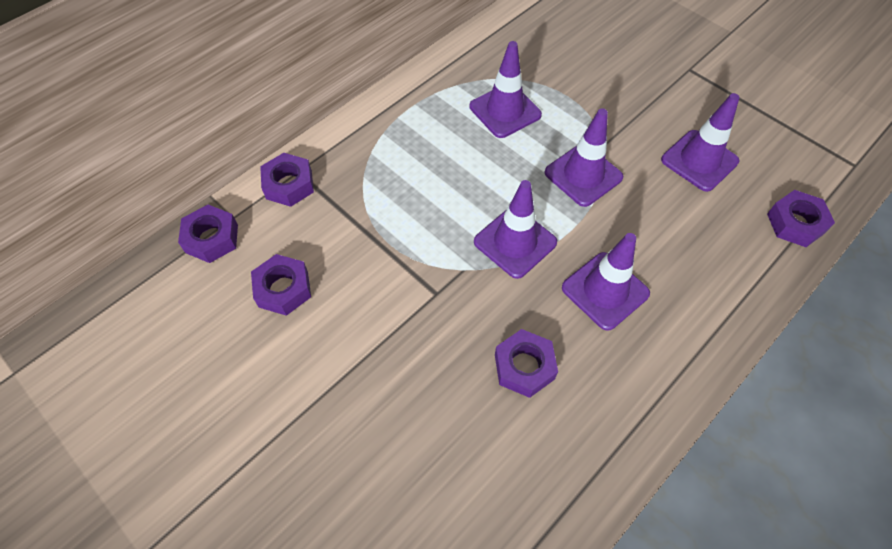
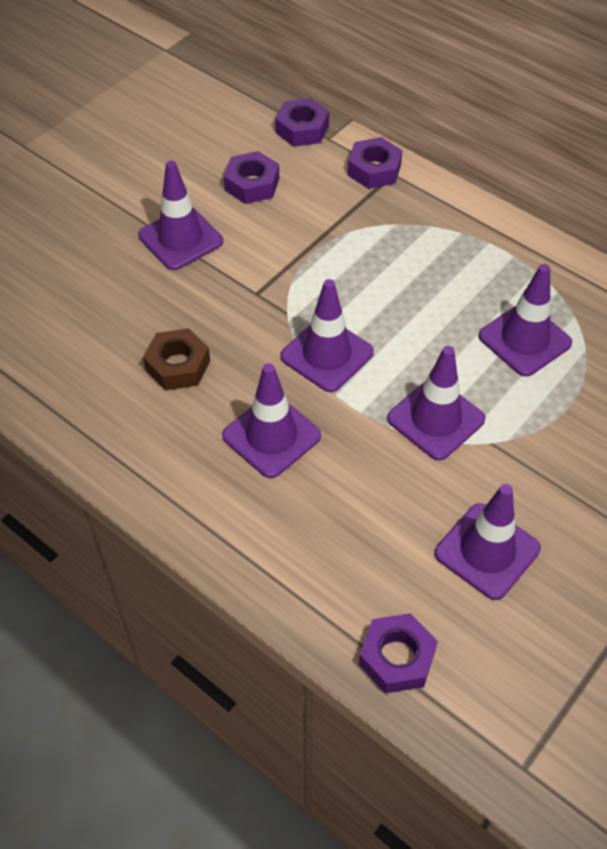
camera: 85 degrees right, 5 degrees down
purple nut [495,329,558,398] -> brown nut [143,328,210,390]
none -> purple traffic cone [138,161,223,270]

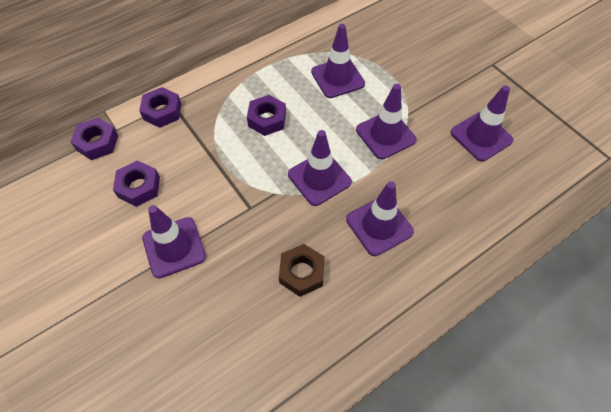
camera: 75 degrees left, 5 degrees up
purple nut [359,613,438,694] -> purple nut moved to [247,95,286,136]

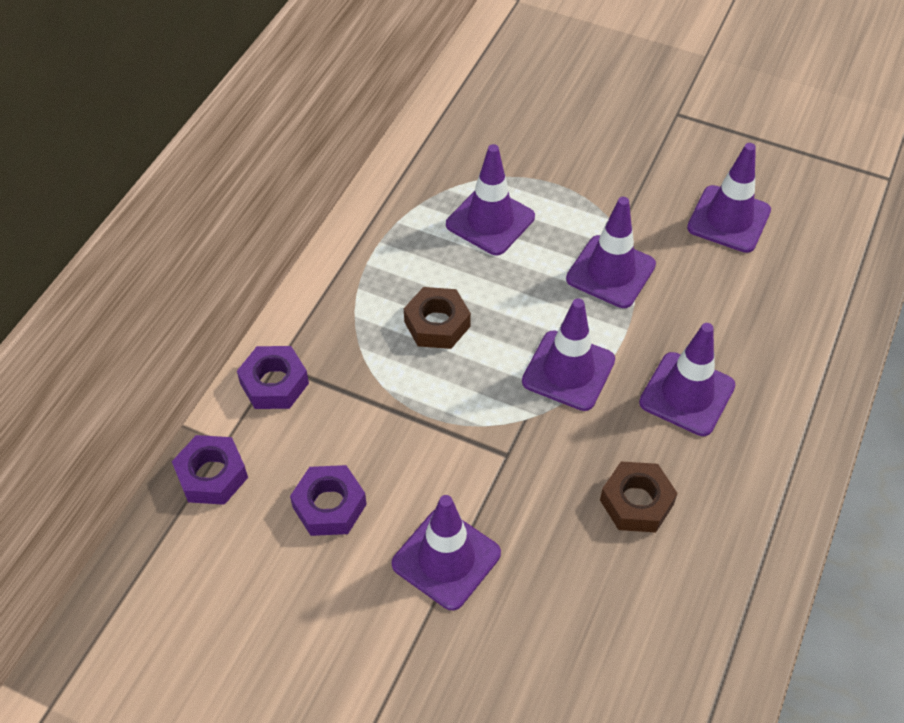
camera: 30 degrees left, 5 degrees down
purple nut [247,95,286,136] -> brown nut [404,287,471,349]

